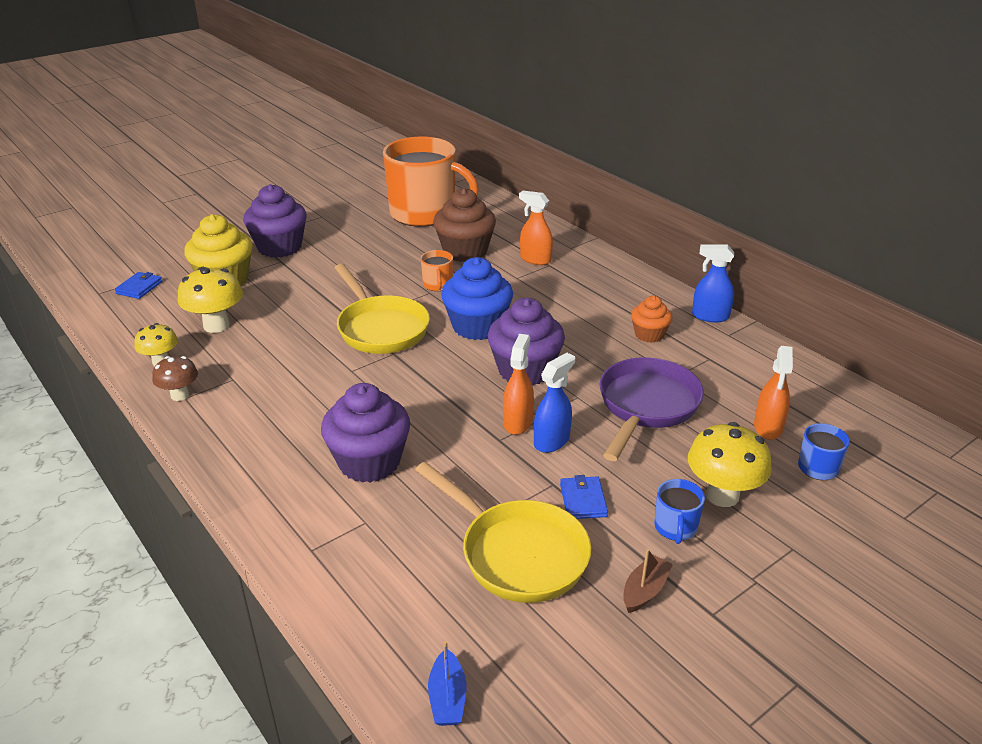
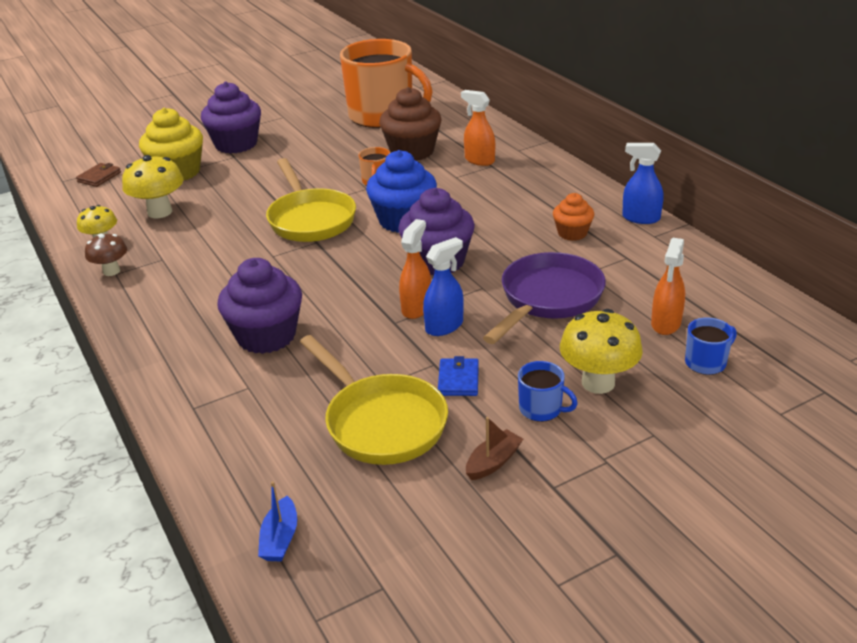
camera: 10 degrees right, 0 degrees up
blue wallet [115,272,162,299] -> brown wallet [76,163,121,187]
blue mug [654,479,705,544] -> blue mug turned 75 degrees counterclockwise [518,361,578,422]

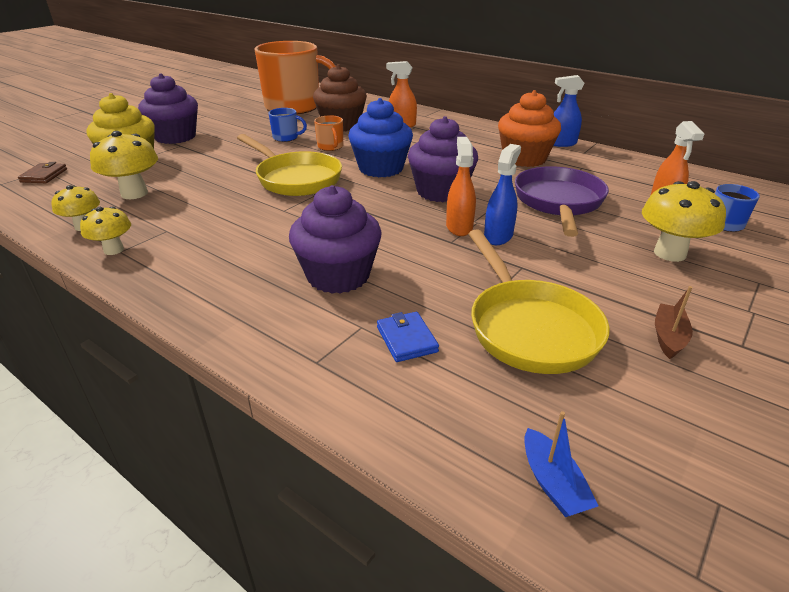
camera: 25 degrees left, 0 degrees up
brown mushroom [85,233,127,276] -> yellow mushroom [80,206,131,255]
yellow pan [300,335,448,465] -> yellow pan turned 45 degrees clockwise [469,229,610,374]
blue wallet [438,356,479,396] -> blue wallet moved to [377,312,439,362]
blue mug [518,361,578,422] -> blue mug moved to [269,108,307,142]
orange cupcake [553,193,594,241] -> orange cupcake [498,90,561,167], size x1.76

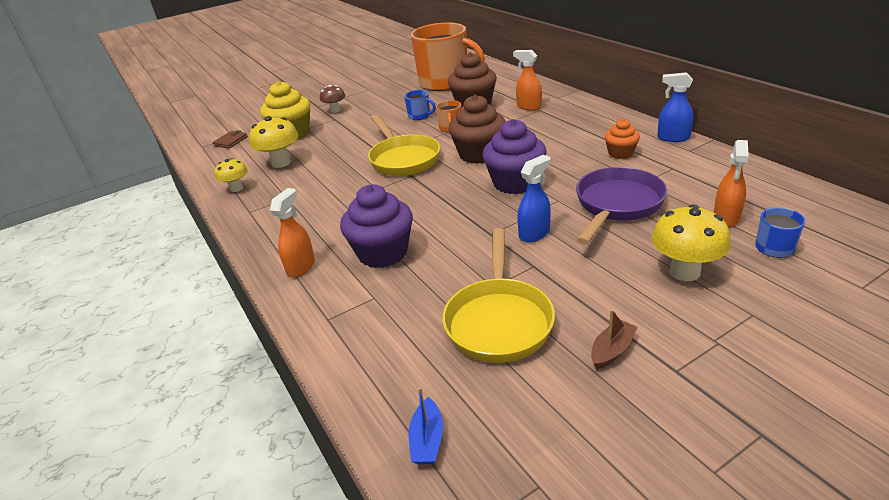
camera: 25 degrees right, 0 degrees up
yellow mushroom [80,206,131,255] -> none
purple cupcake [138,73,198,144] -> brown mushroom [320,85,345,113]
blue cupcake [348,98,413,178] -> brown cupcake [449,95,505,164]
blue wallet [377,312,439,362] -> none
orange spray bottle [446,137,476,236] -> orange spray bottle moved to [270,188,315,277]
orange cupcake [498,90,561,167] -> orange cupcake [604,119,640,159], size x0.57

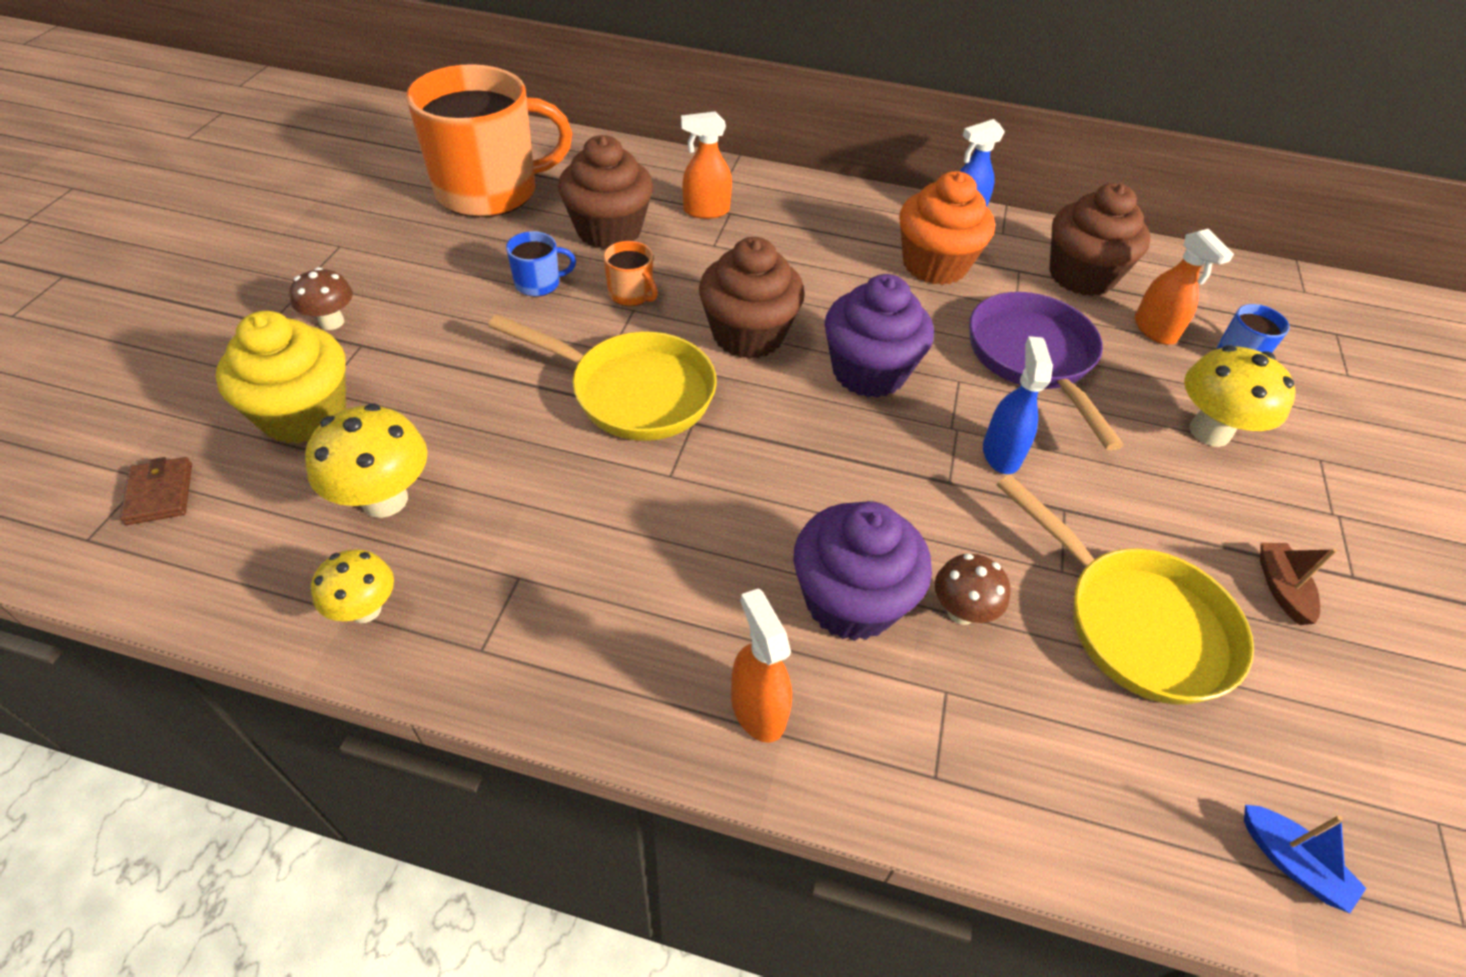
camera: 50 degrees left, 15 degrees up
orange cupcake [604,119,640,159] -> orange cupcake [899,171,995,285], size x1.76
none -> brown mushroom [935,554,1011,625]
none -> brown cupcake [1049,183,1150,296]

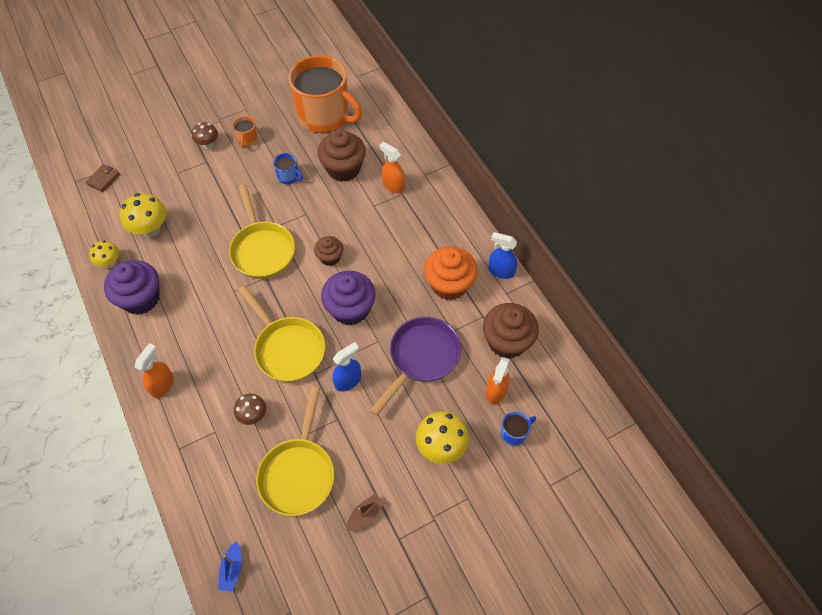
camera: 50 degrees right, 10 degrees up
yellow cupcake [216,311,346,444] -> none
orange mug [603,241,658,306] -> orange mug moved to [232,116,258,148]
brown cupcake [699,237,805,359] -> brown cupcake [314,236,343,266], size x0.57
purple cupcake [793,501,932,641] -> purple cupcake moved to [104,260,160,315]
none -> yellow pan [238,285,325,382]

